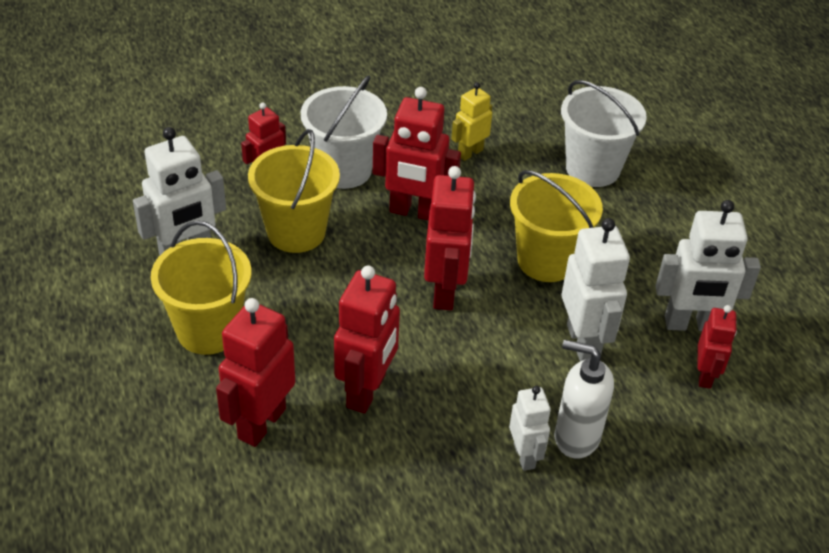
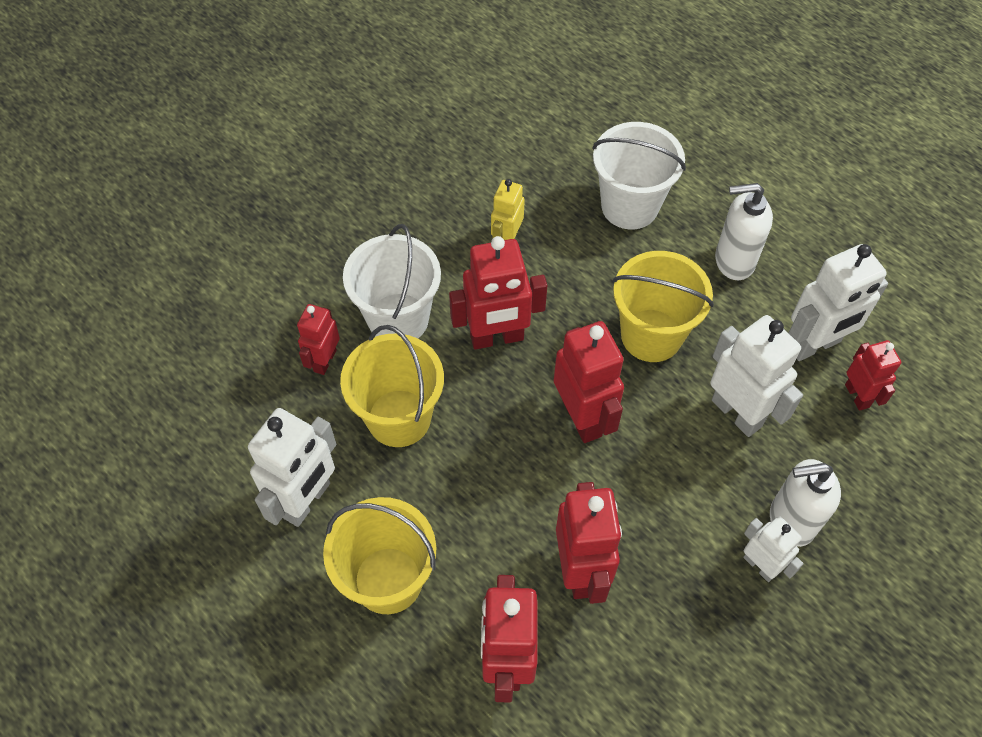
camera: 25 degrees left, 15 degrees up
none -> white soap dispenser [715,183,773,280]

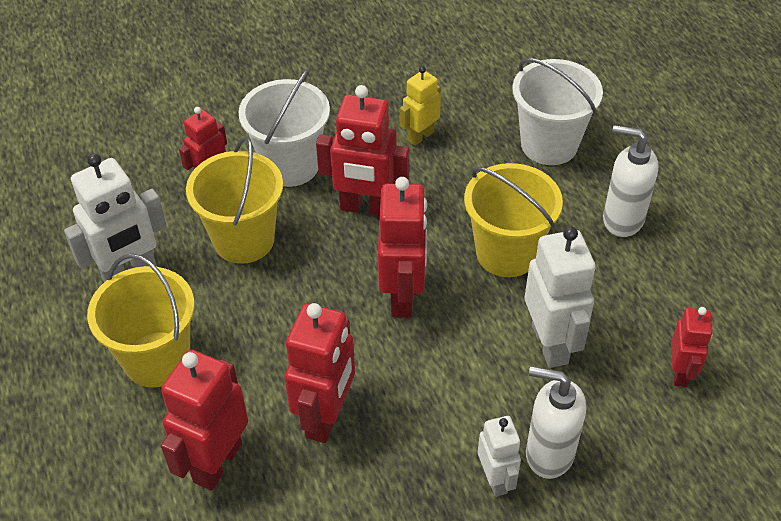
camera: 25 degrees right, 10 degrees down
white robot [789,244,888,361] -> none

